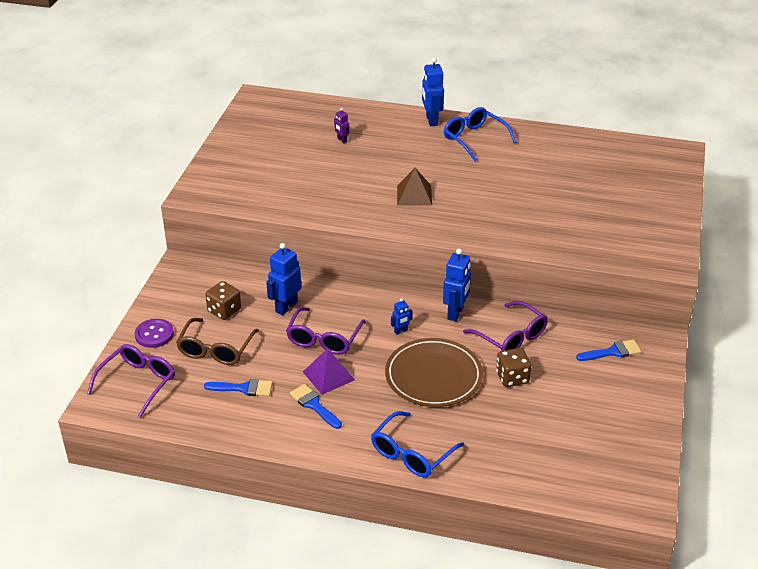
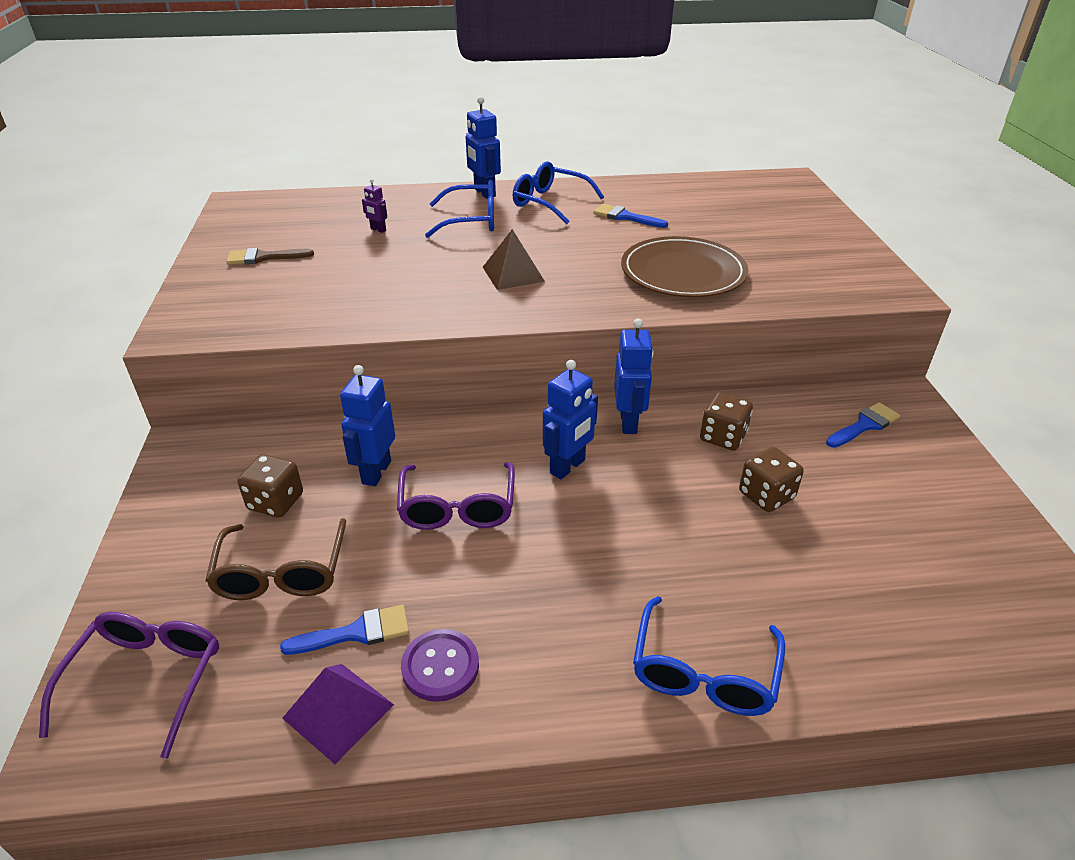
camera: 20 degrees left, 0 degrees up
purple button [134,319,174,348] -> purple button moved to [401,629,479,702]
blue brush [290,384,342,429] -> blue brush moved to [594,204,668,228]
purple pyramid [303,348,355,395] -> purple pyramid moved to [282,664,394,764]
brown plate [385,338,483,407] -> brown plate moved to [621,236,748,297]
blue robot [391,298,413,335] -> blue robot [543,360,598,479], size x1.92
purple glasses [463,301,548,351] -> brown dice [700,392,753,451]
none -> brown brush [226,248,314,265]
none -> blue glasses [425,180,494,238]

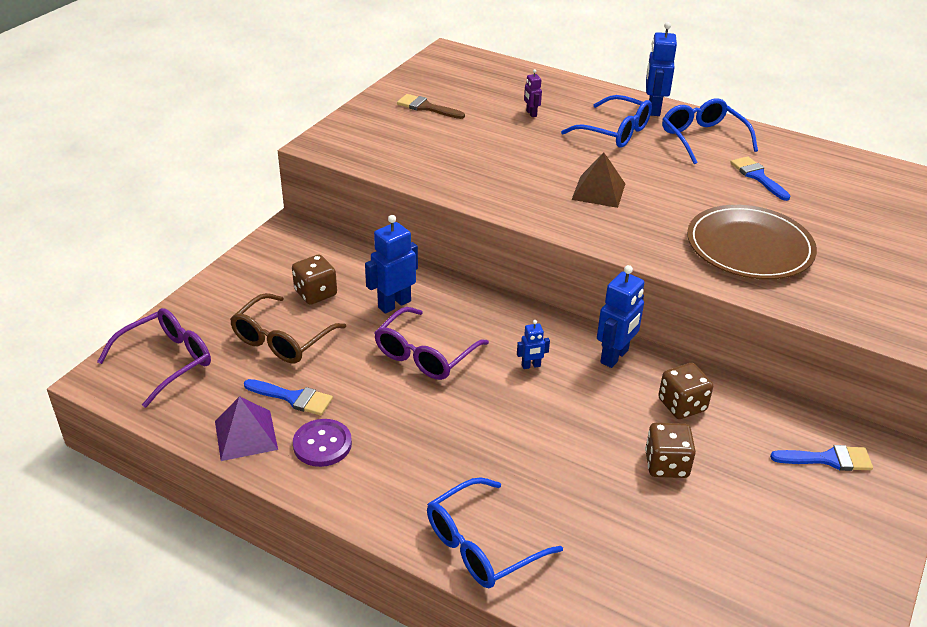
camera: 35 degrees right, 0 degrees up
blue robot [543,360,598,479] -> blue robot [517,320,550,369], size x0.52

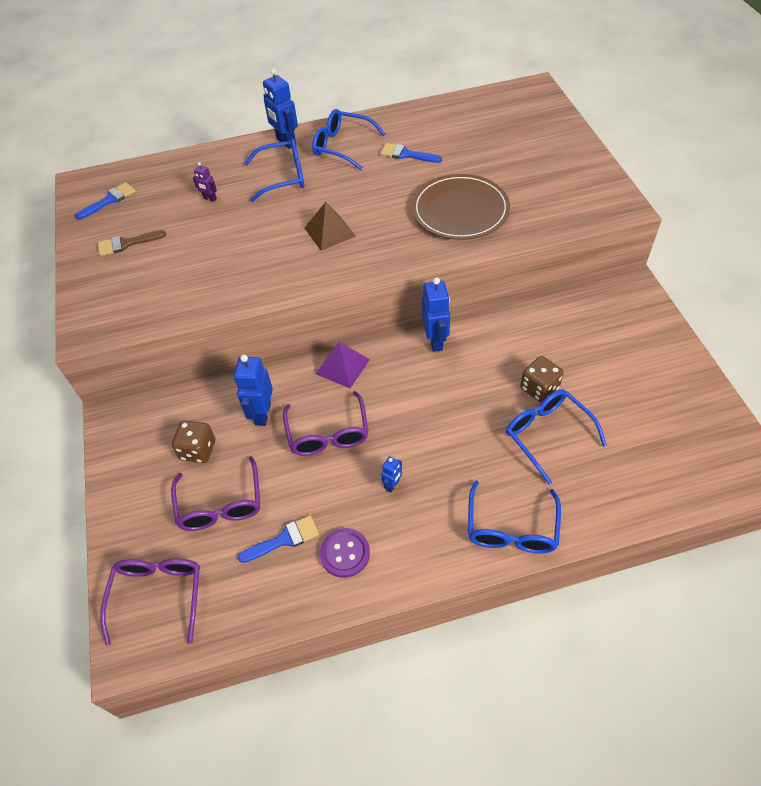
camera: 40 degrees left, 15 degrees up
purple pyramid [215,396,278,461] -> purple pyramid moved to [316,342,370,388]
brown glasses [230,293,346,364] -> purple glasses [171,456,260,531]
blue robot [517,320,550,369] -> blue robot moved to [381,456,402,492]
brown dice [658,363,713,419] -> none
blue brush [770,445,873,471] -> blue brush moved to [75,182,136,220]
none -> blue glasses [506,390,607,484]

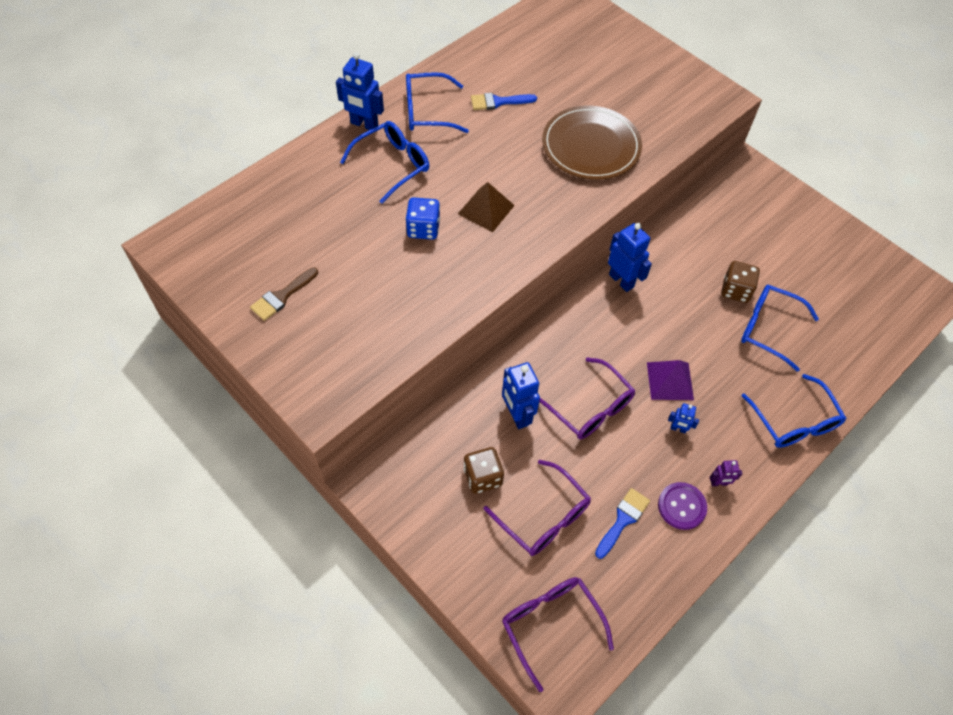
camera: 35 degrees left, 5 degrees up
blue brush [75,182,136,220] -> none
purple robot [193,162,217,202] -> purple robot moved to [709,460,743,486]
purple pyramid [316,342,370,388] -> purple pyramid moved to [647,360,694,400]
blue robot [381,456,402,492] -> blue robot turned 105 degrees clockwise [668,403,699,433]
none -> blue dice [406,197,440,240]

